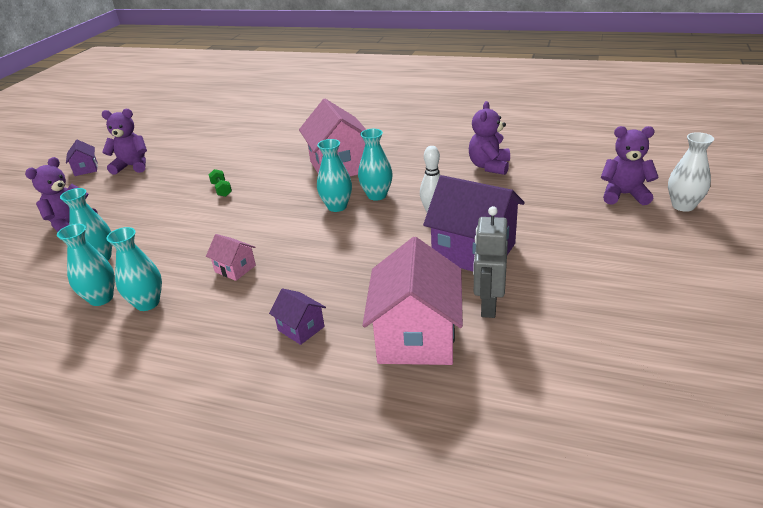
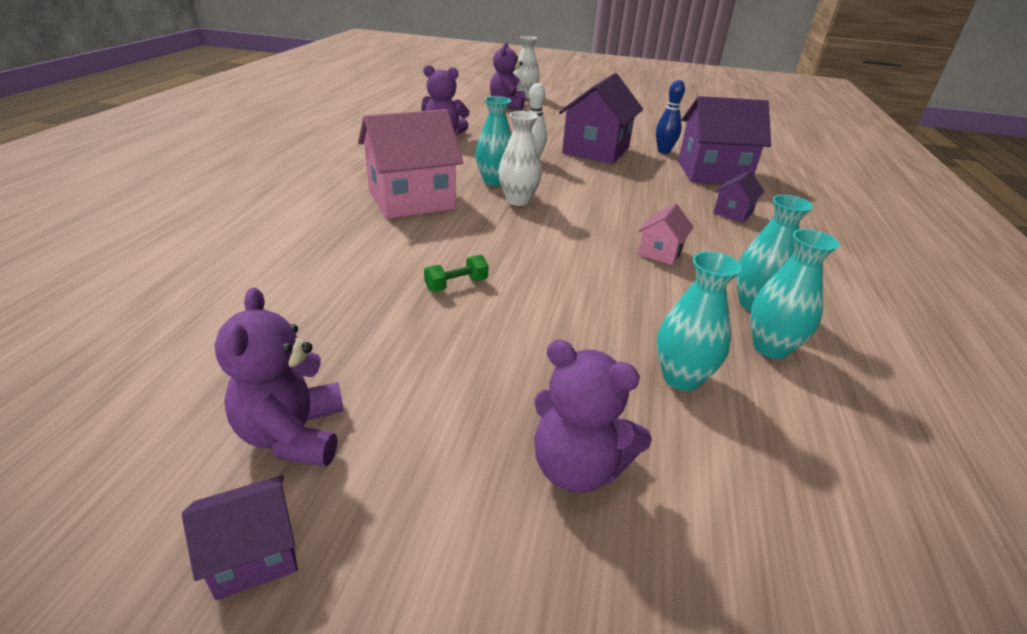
camera: 100 degrees left, 0 degrees up
turquoise vase [317,139,352,212] -> white vase [498,111,542,206]
pink house [362,237,463,365] -> purple house [678,96,771,184]
grey robot [473,206,508,318] -> blue bowling pin [656,80,685,154]

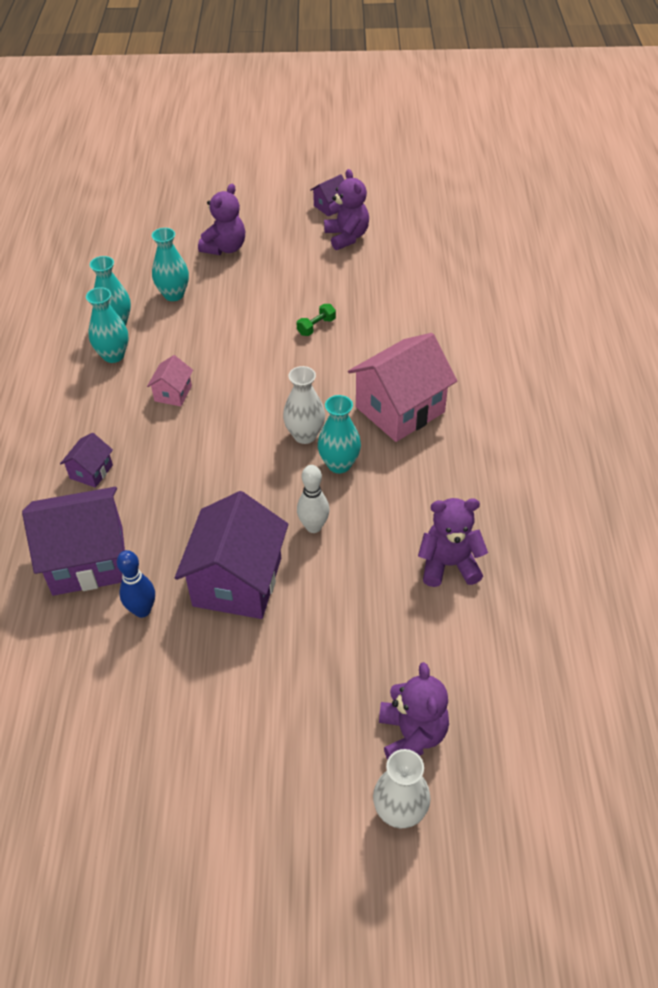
camera: 170 degrees right, 15 degrees up
purple teddy bear [534,340,652,493] -> purple teddy bear turned 105 degrees clockwise [198,184,245,255]

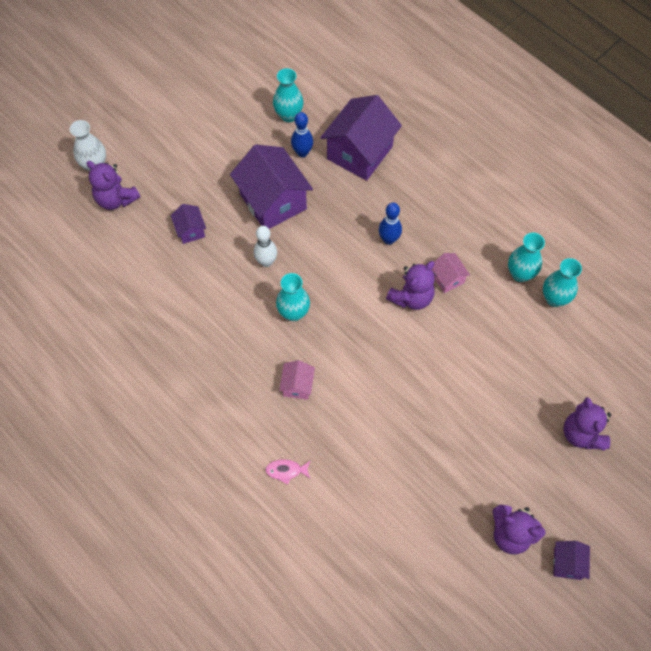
camera: 135 degrees right, 15 degrees up
purple house [60,433,113,488] -> purple house moved to [170,204,206,244]
turquoise vase [152,228,189,301] -> turquoise vase moved to [273,68,303,122]
white vase [283,366,325,444] -> none
green dumbbell [297,304,336,336] -> none
pink house [348,333,457,442] -> pink house [279,360,315,400], size x0.47
purple teddy bear [418,498,488,587] -> purple teddy bear moved to [386,261,435,310]
none -> pink fish [265,459,311,485]
none -> blue bowling pin [379,202,402,245]

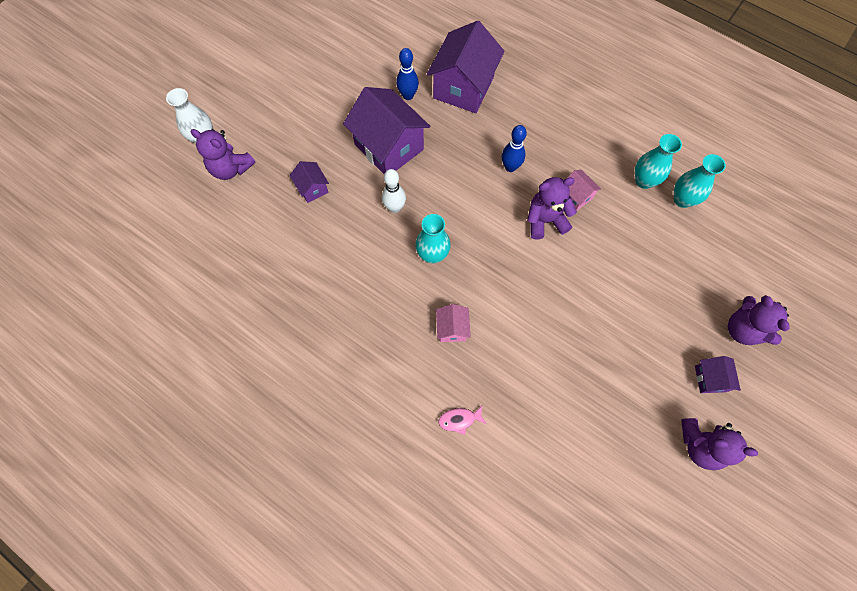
camera: 10 degrees left, 5 degrees up
turquoise vase [273,68,303,122] -> none
purple teddy bear [386,261,435,310] -> purple teddy bear turned 135 degrees counterclockwise [527,177,577,240]
purple house [553,541,590,580] -> purple house moved to [695,356,741,393]

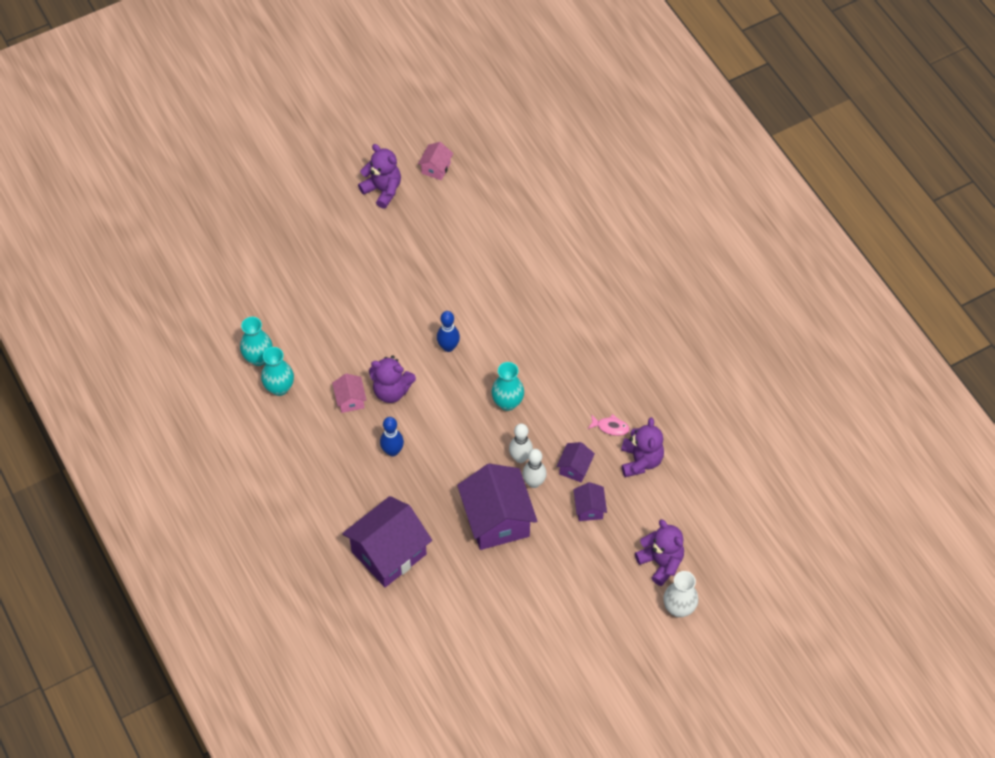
camera: 155 degrees left, 10 degrees down
blue bowling pin [396,48,419,100] -> blue bowling pin moved to [437,311,460,352]
pink house [436,304,471,342] -> pink house moved to [418,142,453,180]
pink fish [438,406,486,435] -> pink fish moved to [587,414,630,436]
purple house [695,356,741,393] -> purple house moved to [556,442,595,483]
purple teddy bear [728,295,790,345] -> purple teddy bear moved to [621,417,664,477]
none -> white bowling pin [522,449,547,488]

